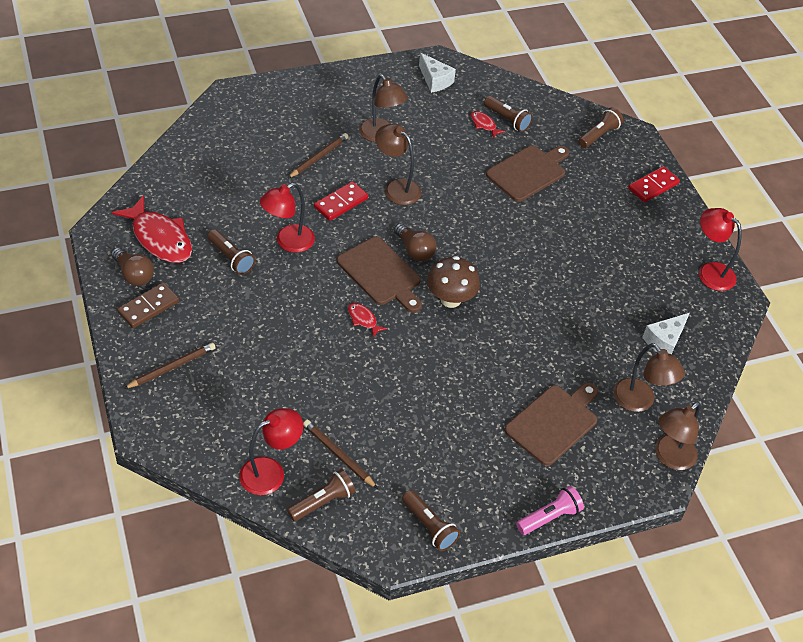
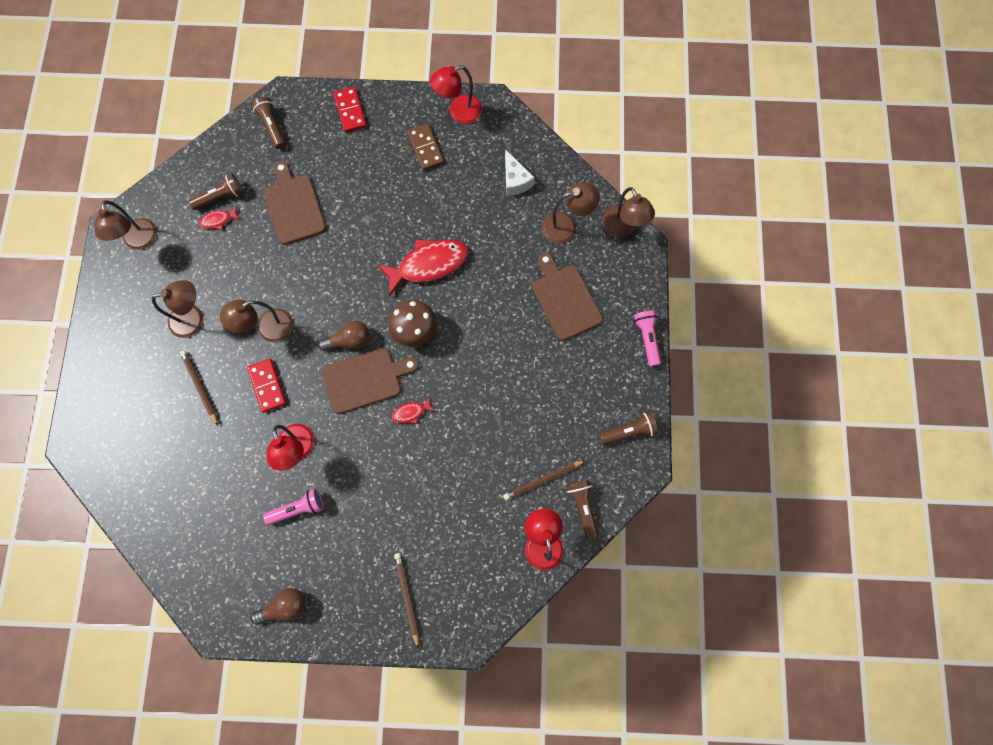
camera: 65 degrees left, 25 degrees up
red fish [112,195,192,263] -> red fish moved to [377,239,468,296]
brown domino [117,282,179,328] -> brown domino moved to [407,123,444,171]
brown flashlight [207,229,255,275] -> pink flashlight [263,489,324,525]
white cheese [419,53,456,93] -> brown lamp [94,200,157,250]

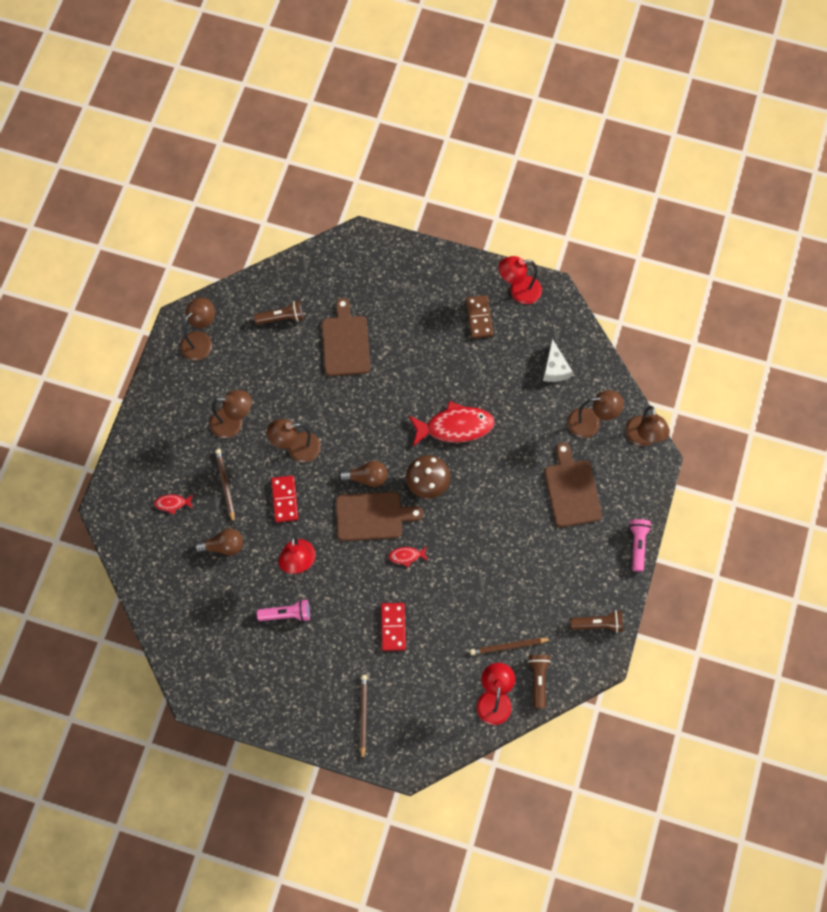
camera: 15 degrees right, 5 degrees down
brown lamp [94,200,157,250] -> brown lamp turned 150 degrees counterclockwise [180,297,215,361]
red fish [199,206,240,230] -> red fish moved to [154,494,193,514]
brown light bulb [251,588,306,625] -> brown light bulb moved to [194,529,243,556]
brown flashlight [252,97,286,149] -> none
red domino [334,87,367,133] -> red domino moved to [381,603,406,651]

